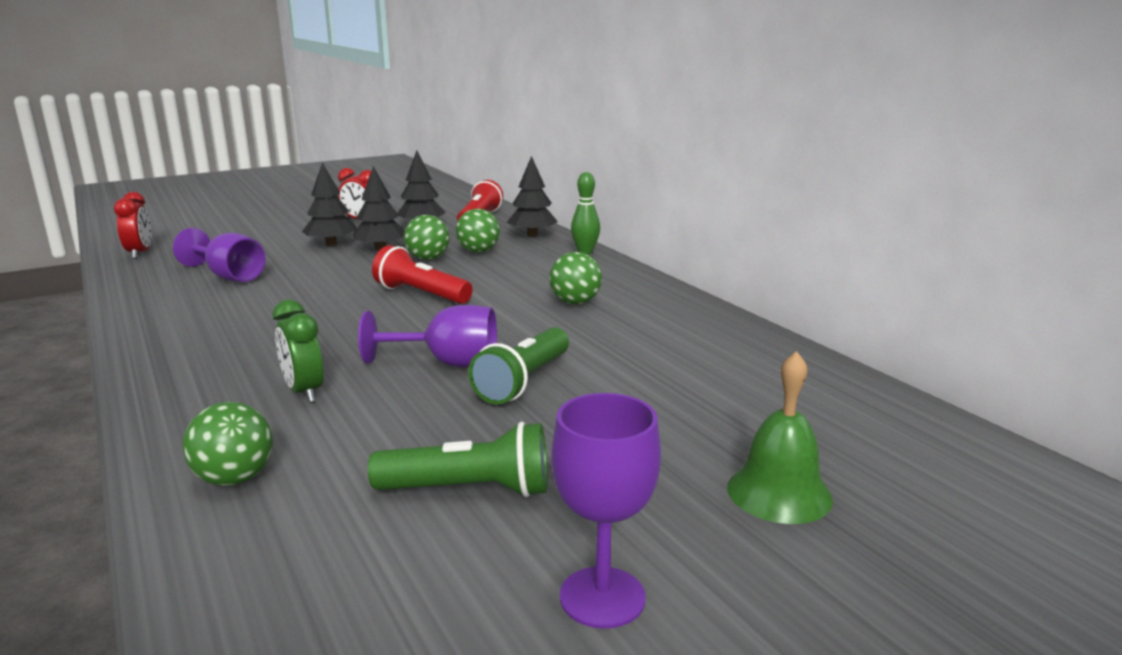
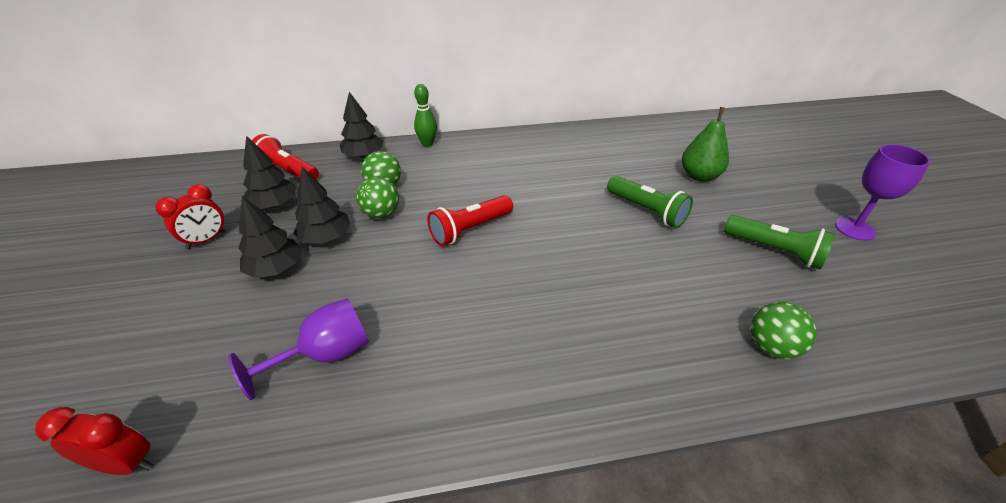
camera: 70 degrees left, 20 degrees up
green clock [273,299,324,403] -> none
purple goblet [358,305,497,367] -> none
green flashlight [368,422,548,497] -> green flashlight turned 105 degrees clockwise [724,215,836,270]
green ball [549,252,602,305] -> none
green bell [727,351,833,524] -> none
none -> green pear [682,107,729,182]

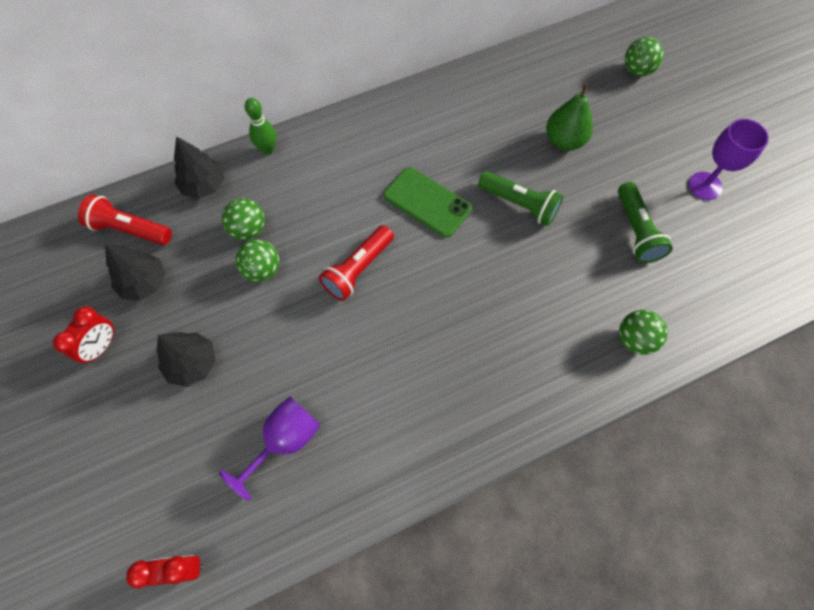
camera: 15 degrees left, 25 degrees up
black tree [293,167,350,244] -> none
green flashlight [724,215,836,270] -> green flashlight turned 60 degrees clockwise [618,182,673,263]
none -> green phone [384,167,472,238]
none -> green ball [625,37,664,76]

